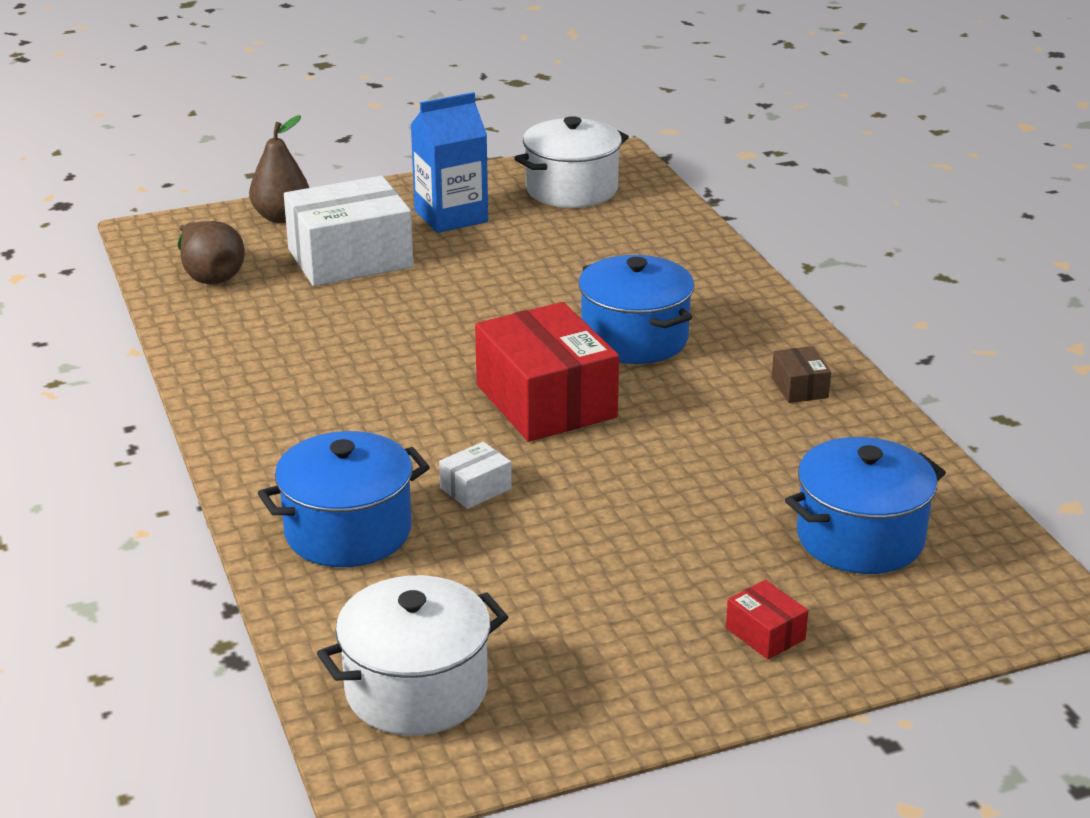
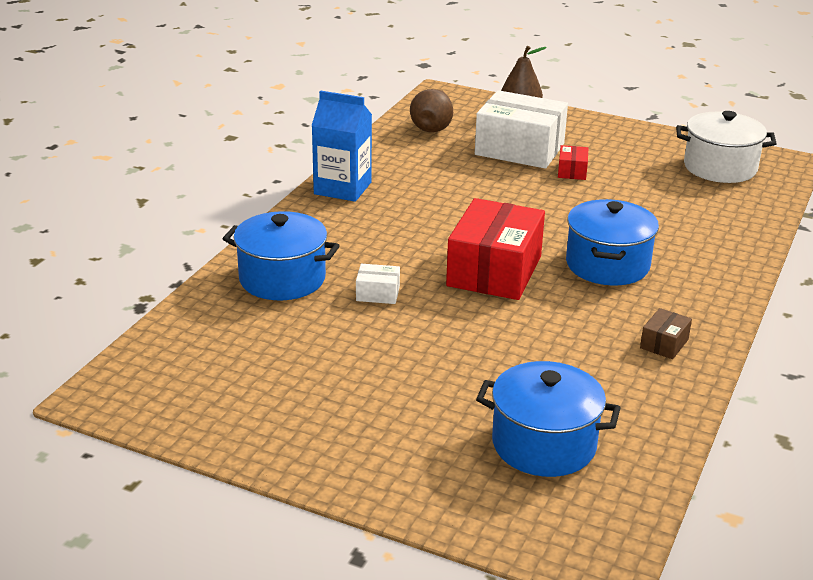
camera: 45 degrees right, 0 degrees up
white pot [317,575,508,736] -> none
blue carton [411,92,488,233] -> blue carton moved to [311,90,372,202]
red box [726,580,808,659] -> red box moved to [558,145,588,180]

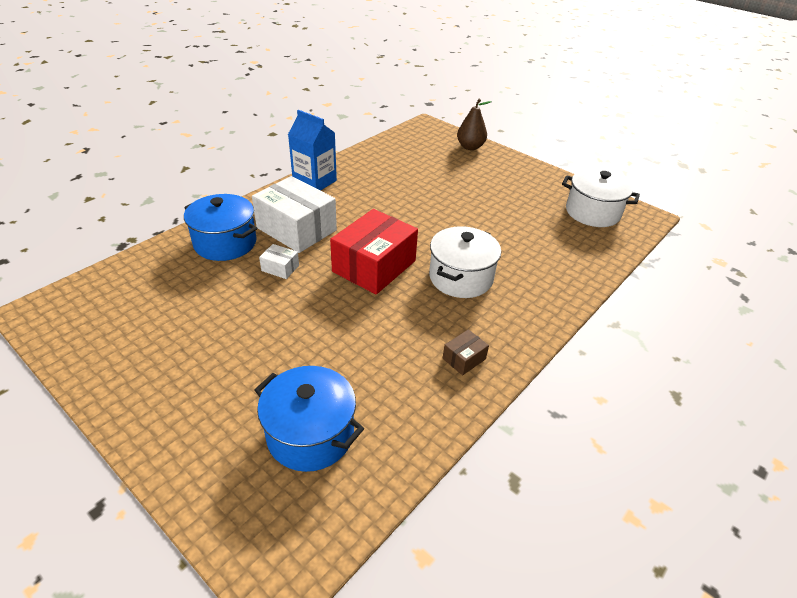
camera: 15 degrees right, 10 degrees up
brown pear [410,89,453,133] -> none
white box [475,90,568,169] -> white box moved to [252,176,337,253]
red box [558,145,588,180] -> none
blue pot [566,199,659,286] -> white pot [429,226,501,298]

